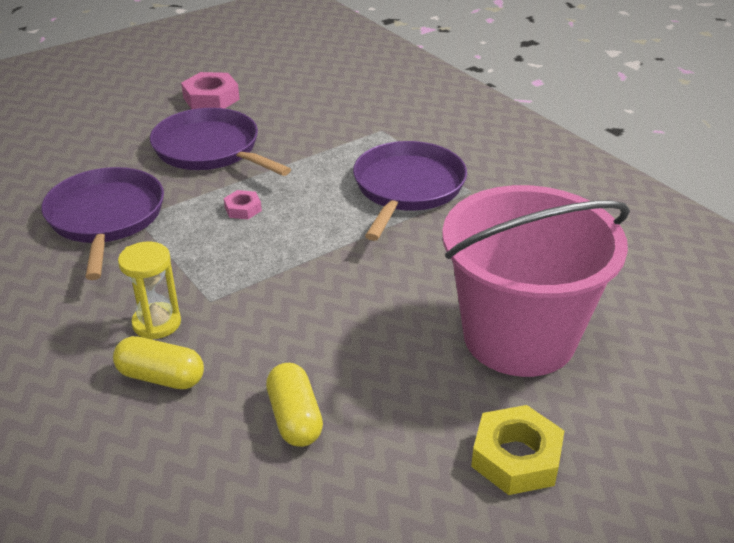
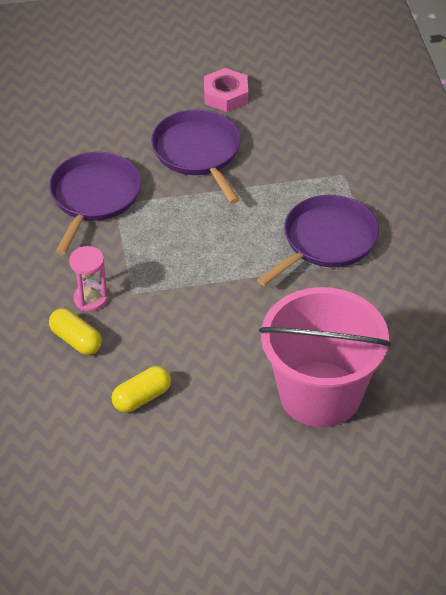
camera: 25 degrees right, 10 degrees up
yellow hourglass [118,242,181,339] -> pink hourglass [69,246,108,312]
pink nut [224,190,262,219] -> none
yellow capsule [266,363,323,447] -> yellow capsule turned 45 degrees clockwise [112,366,171,412]
yellow nut [471,405,564,495] -> none

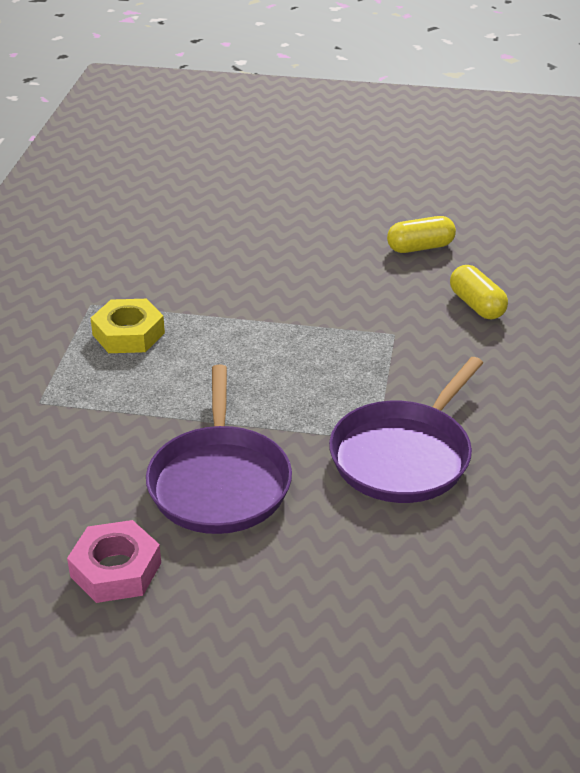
camera: 160 degrees left, 10 degrees down
pink hourglass [69,246,108,312] -> none
purple pan [257,195,379,286] -> yellow nut [91,299,165,353]
pink bucket [259,287,391,427] -> none

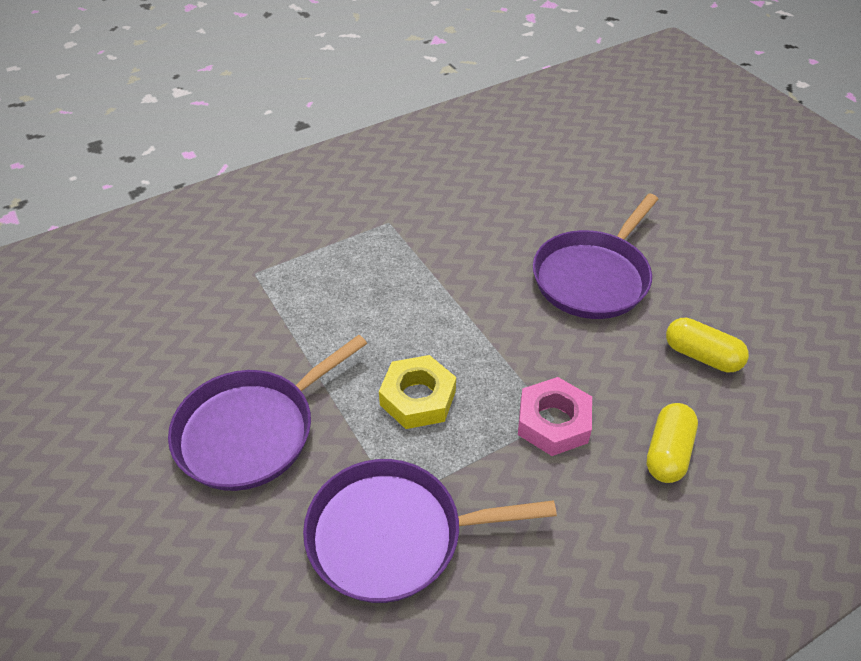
camera: 50 degrees right, 10 degrees up
pink nut [67,520,161,603] -> pink nut moved to [518,377,592,456]
yellow nut [91,299,165,353] -> yellow nut moved to [379,355,456,429]
none -> purple pan [533,194,658,319]

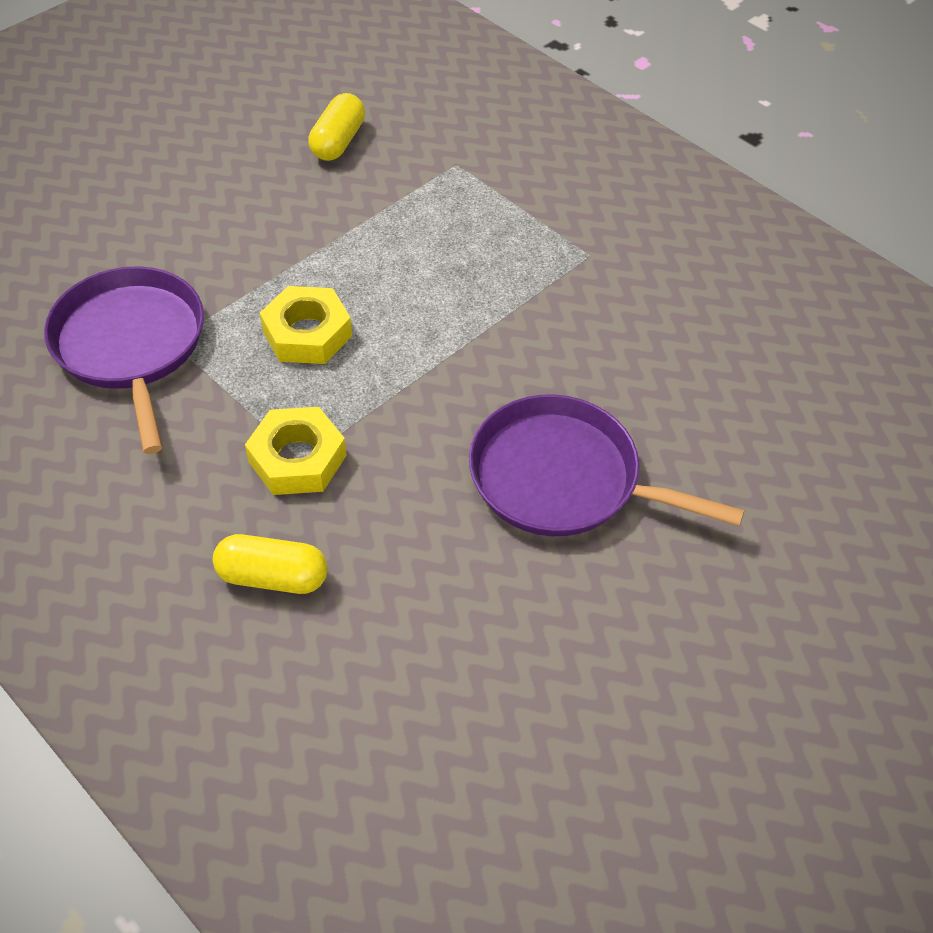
camera: 75 degrees right, 5 degrees up
purple pan [168,335,367,491] -> none
pink nut [518,377,592,456] -> yellow nut [245,407,347,495]
yellow capsule [666,318,749,372] -> yellow capsule moved to [308,93,365,161]

